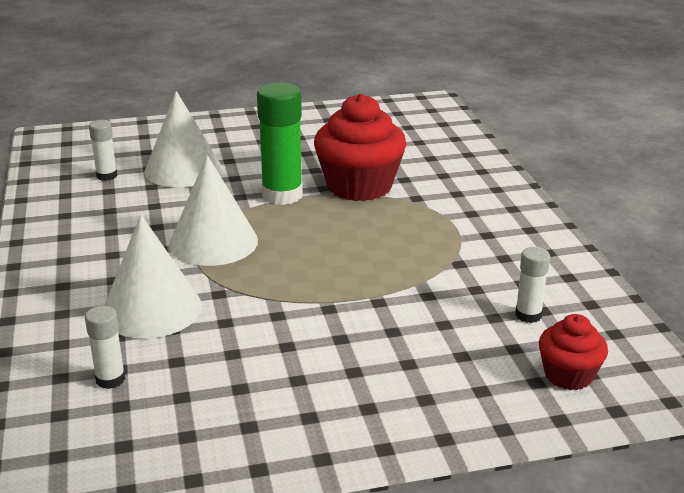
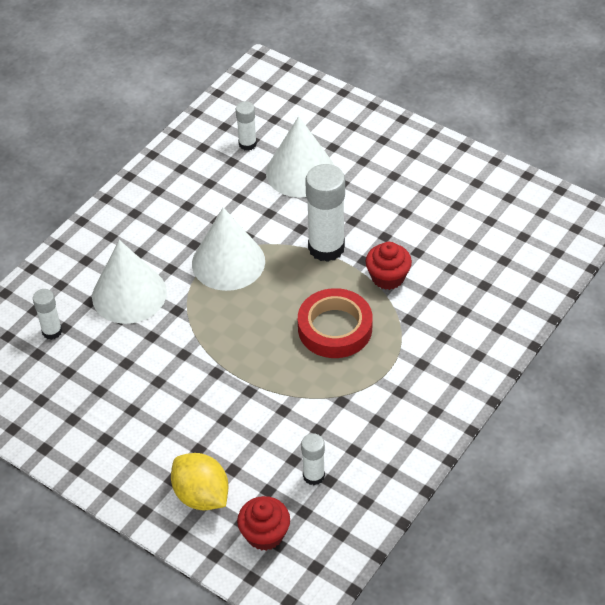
camera: 50 degrees right, 20 degrees up
green glue stick [257,83,303,205] -> white glue stick [305,164,345,262]
red cupcake [314,94,407,201] -> red cupcake [366,242,412,290], size x0.54
none -> yellow lemon [171,453,229,510]
none -> red tape [298,288,373,358]

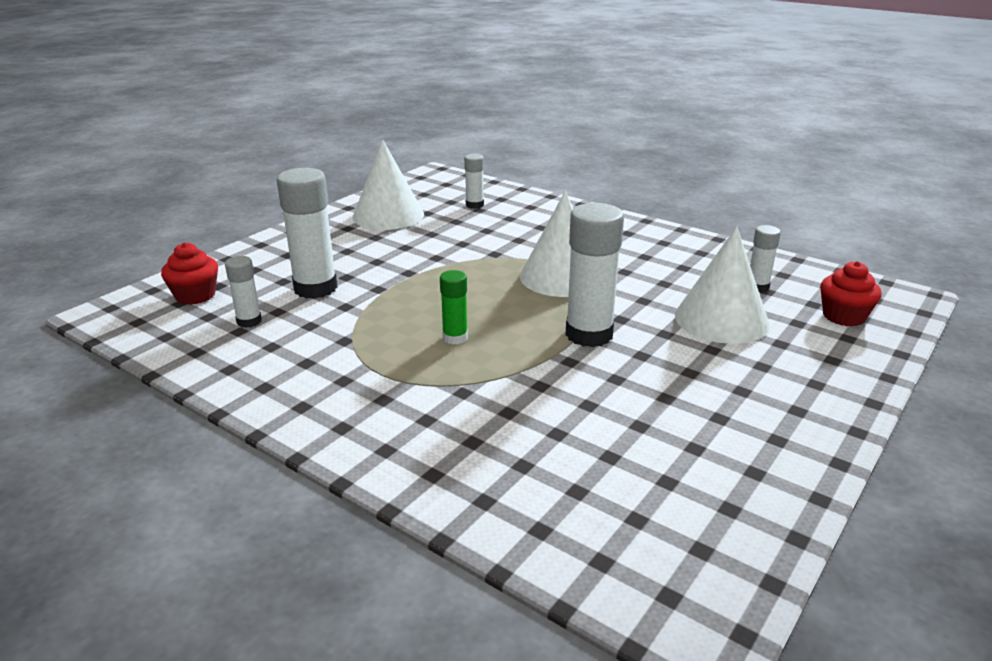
camera: 90 degrees right, 20 degrees down
white cone [92,240,167,324] -> white cone moved to [353,139,424,230]
yellow lemon [171,453,229,510] -> none
red tape [298,288,373,358] -> green glue stick [440,270,468,344]
red cupcake [366,242,412,290] -> red cupcake moved to [820,261,882,327]
none -> white glue stick [277,168,337,299]

